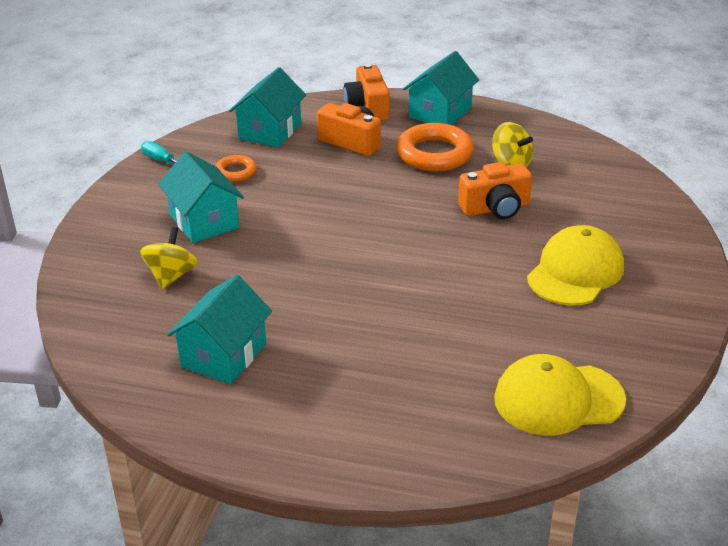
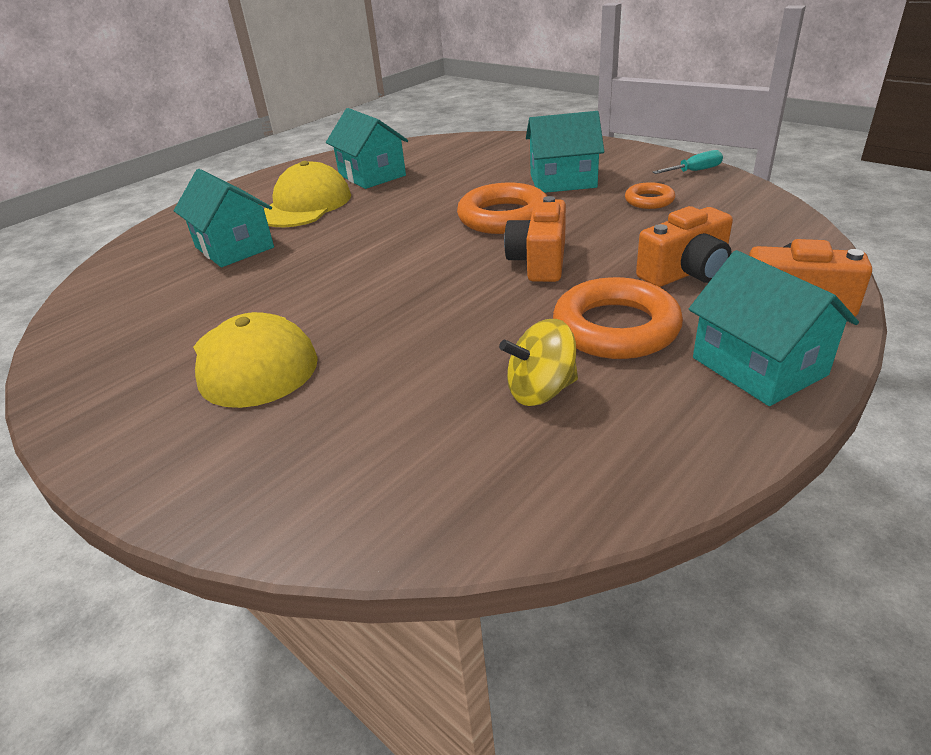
camera: 120 degrees right, 0 degrees up
yellow spinning top [140,227,198,290] -> none
turquoise house [229,67,306,148] -> turquoise house moved to [174,169,274,267]
orange camera [458,162,532,219] -> orange camera moved to [504,196,566,282]
yellow cap [494,354,626,436] -> yellow cap moved to [264,161,351,227]
none -> orange ring [457,183,547,234]

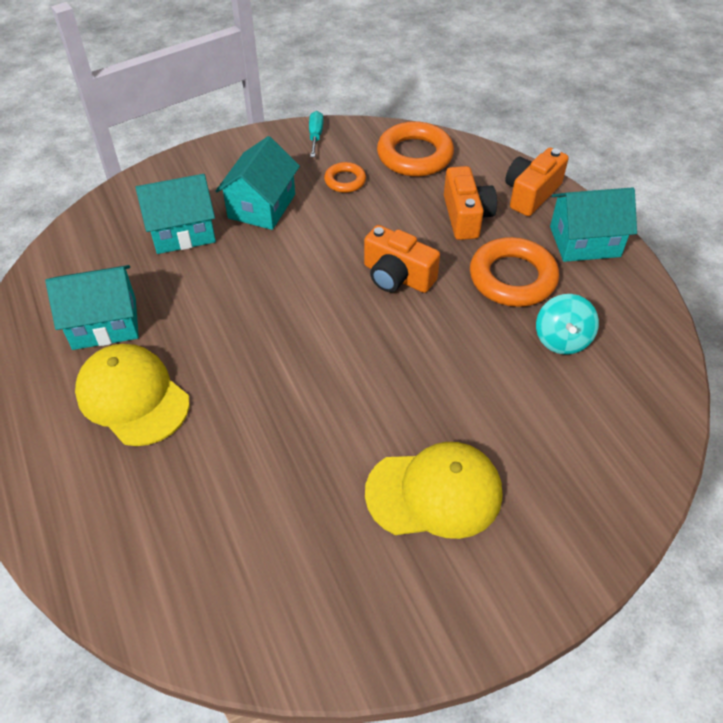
camera: 70 degrees left, 15 degrees up
turquoise house [174,169,274,267] -> turquoise house moved to [135,174,216,254]
orange ring [457,183,547,234] -> orange ring moved to [377,121,454,177]
yellow spinning top [499,319,578,406] -> turquoise spinning top [536,294,599,354]

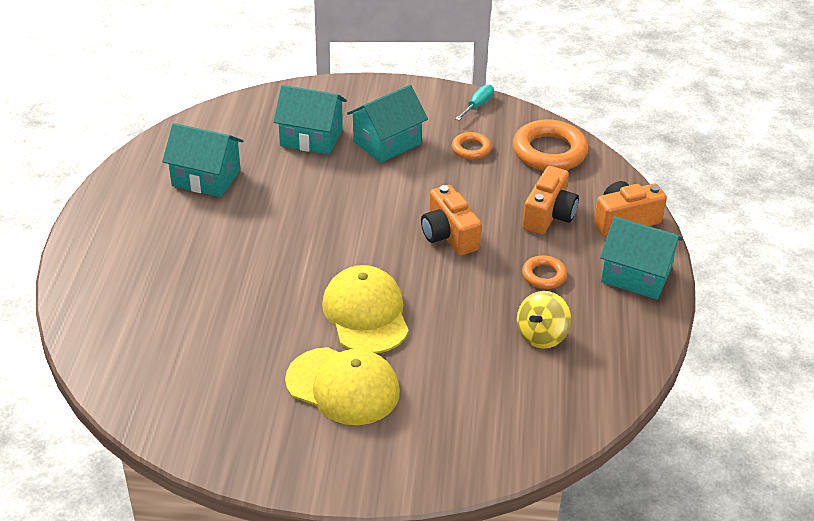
camera: 30 degrees right, 10 degrees down
yellow cap [75,344,190,446] -> yellow cap moved to [322,265,409,354]
orange ring [470,237,559,307] -> orange ring [522,255,567,289], size x0.53
turquoise spinning top [536,294,599,354] -> yellow spinning top [517,291,571,349]

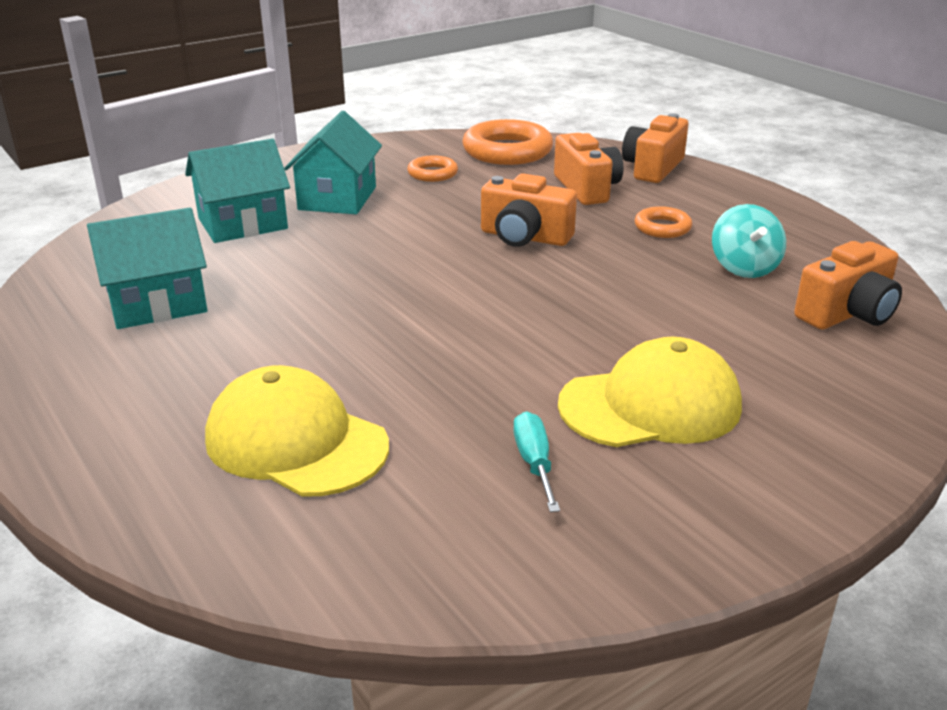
camera: 40 degrees left, 10 degrees down
yellow cap [322,265,409,354] -> yellow cap moved to [205,365,389,497]
turquoise screwdriver [455,85,494,120] -> turquoise screwdriver moved to [513,411,560,512]
yellow spinning top [517,291,571,349] -> turquoise spinning top [712,204,786,278]
turquoise house [600,216,683,300] -> none
none -> orange camera [794,241,902,329]

